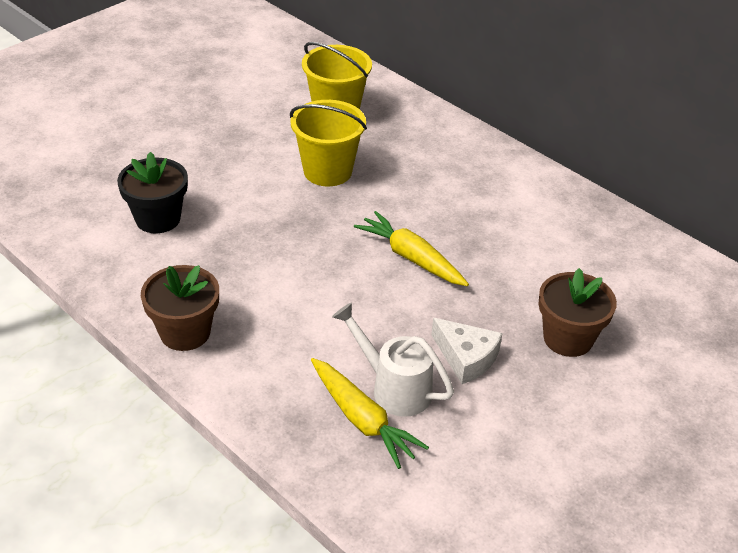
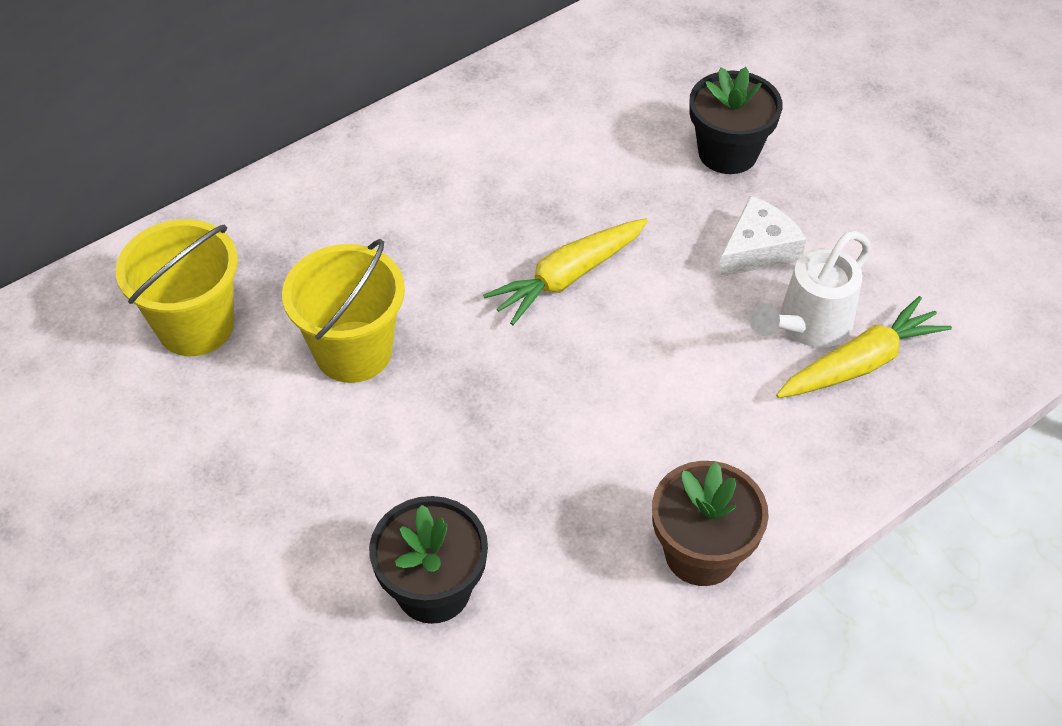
camera: 80 degrees left, 10 degrees up
brown flower pot [538,268,617,357] -> black flower pot [689,67,783,174]

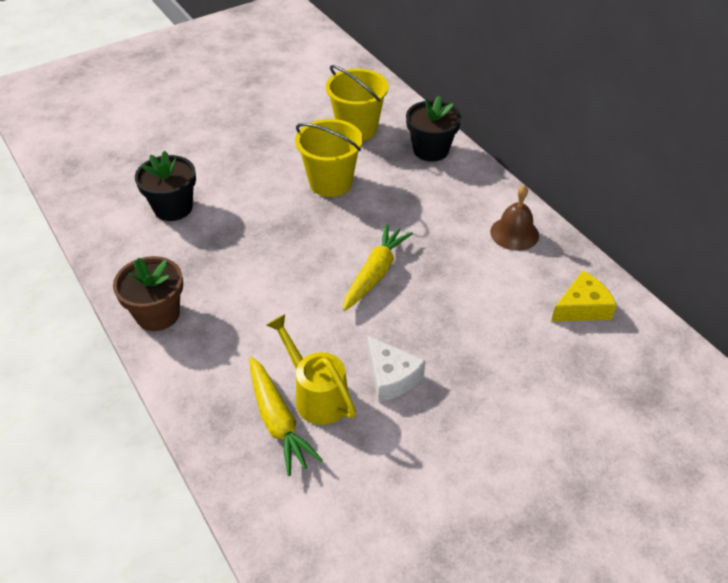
camera: 95 degrees right, 5 degrees down
yellow carrot [483,218,648,325] -> yellow carrot turned 60 degrees clockwise [343,224,413,311]
black flower pot [689,67,783,174] -> black flower pot moved to [406,96,462,162]
white watering can [750,231,871,348] -> yellow watering can [266,314,356,425]
none -> brown bell [490,185,539,251]
none -> yellow cheese [551,271,617,321]

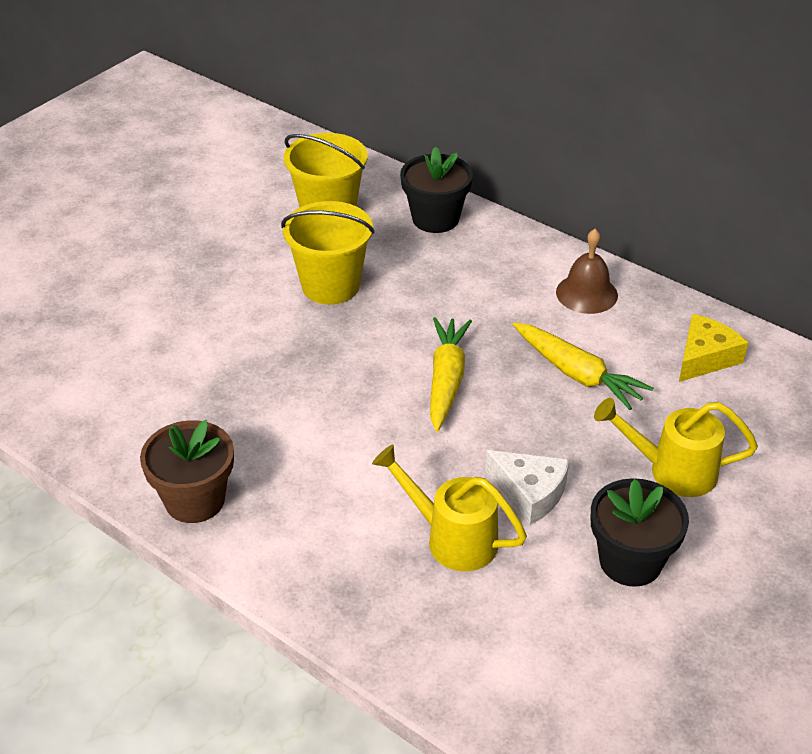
camera: 20 degrees left, 5 degrees down
black flower pot [135,151,196,221] -> black flower pot moved to [591,478,689,587]
yellow carrot [249,356,323,476] -> yellow carrot moved to [513,322,653,410]
none -> yellow watering can [594,398,758,497]

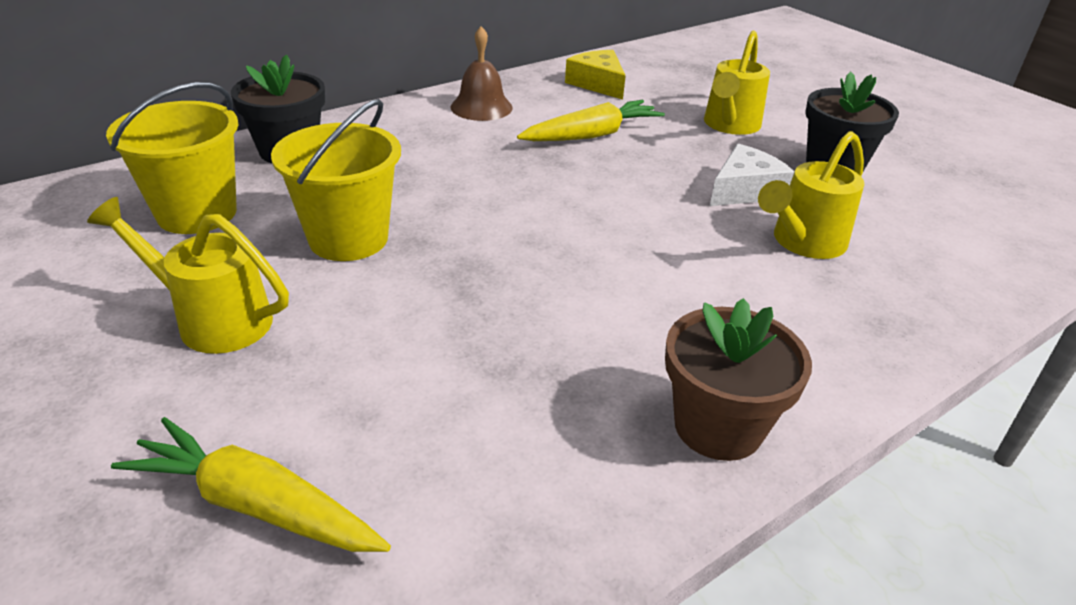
camera: 75 degrees left, 5 degrees down
yellow carrot [430,317,472,432] -> yellow carrot moved to [111,417,391,552]
none -> yellow watering can [87,197,289,354]

